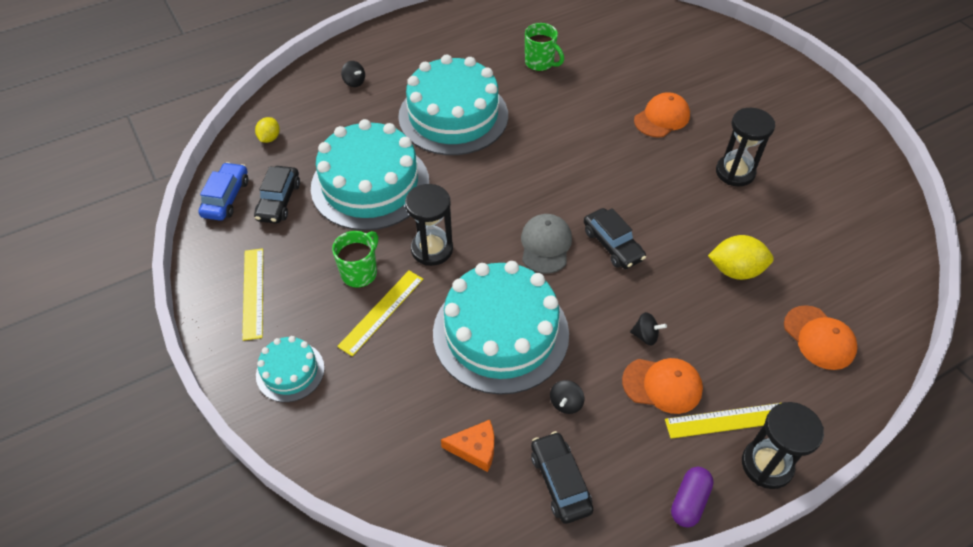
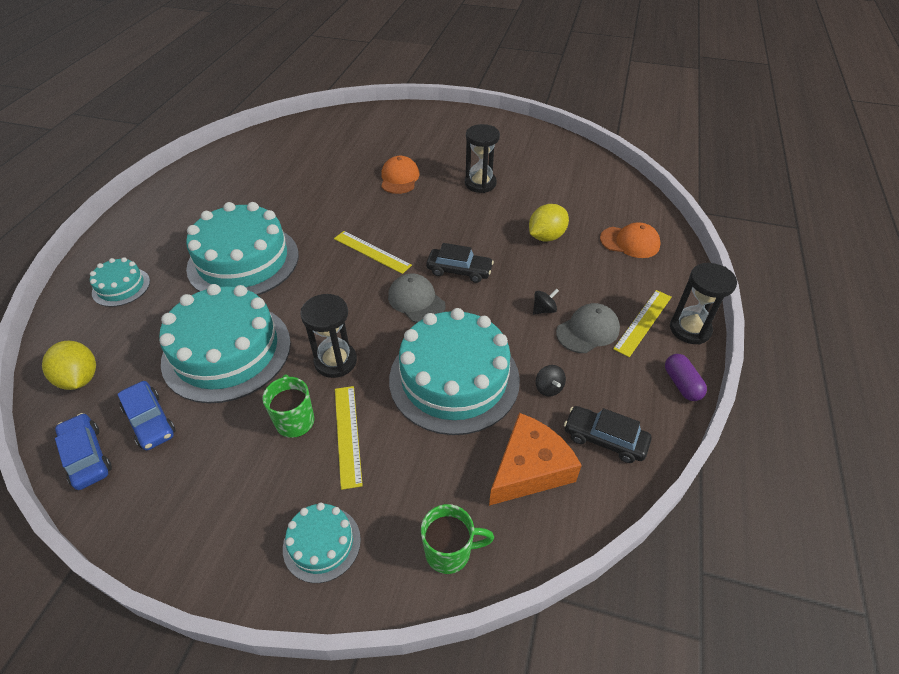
camera: 45 degrees left, 5 degrees down
yellow ruler [242,248,263,341] -> yellow ruler moved to [334,231,412,274]
black car [254,166,300,223] -> blue car [117,381,175,450]
yellow lemon [255,117,280,143] -> yellow lemon [42,341,96,390], size x1.67
black spinning top [341,61,365,87] -> turquoise cake [90,257,150,307]
orange cheese [441,420,494,472] -> orange cheese [489,413,582,506], size x1.75
green mug [525,23,564,71] -> green mug moved to [421,504,494,574]
orange cap [622,358,703,414] -> grey cap [556,303,620,353]

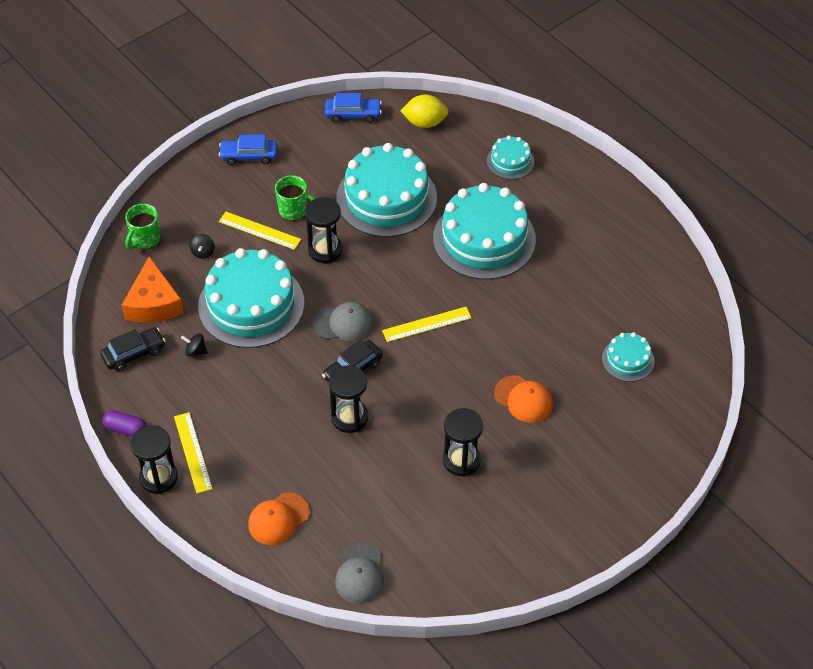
camera: 125 degrees right, 5 degrees up
blue car [117,381,175,450] -> blue car moved to [219,134,277,165]
turquoise cake [283,503,361,583] -> turquoise cake moved to [602,332,655,382]
yellow lemon [529,204,569,242] -> none
black spinning top [533,288,559,315] -> black spinning top moved to [190,234,215,259]
grey cap [556,303,620,353] -> grey cap moved to [335,543,384,604]
none -> black hourglass [329,365,369,433]

